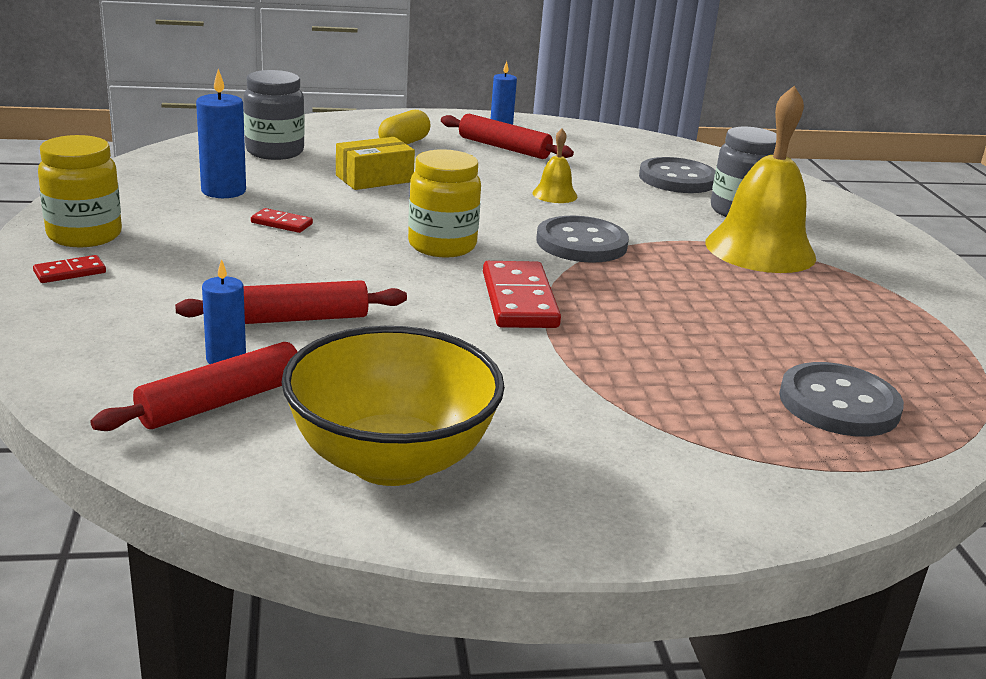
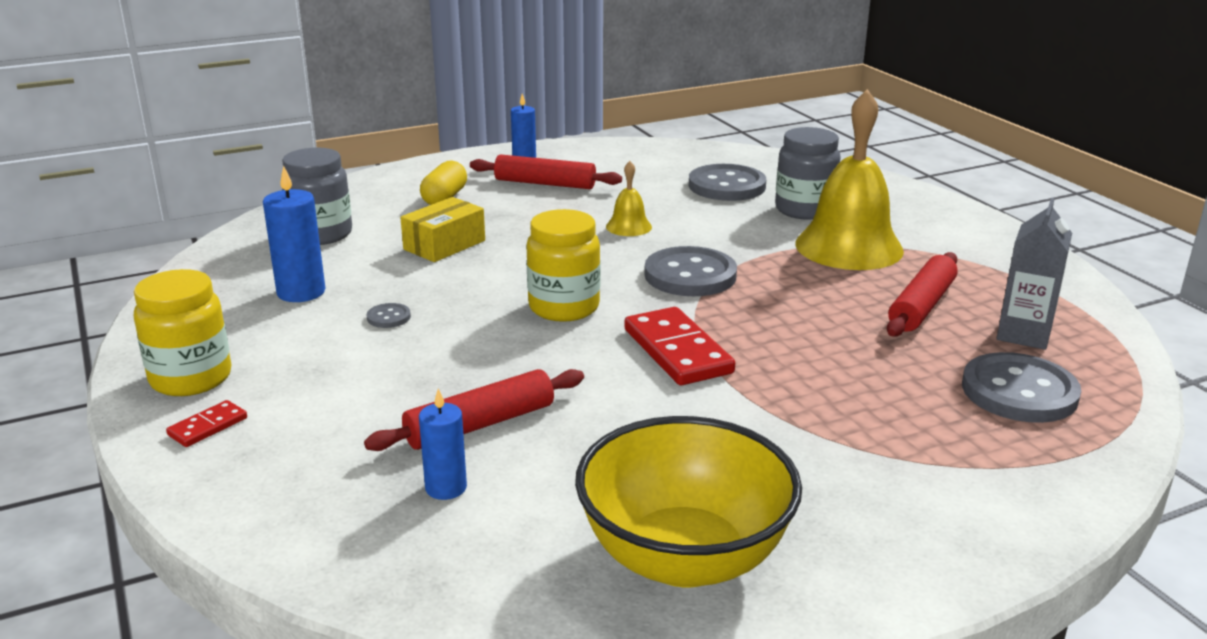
camera: 15 degrees left, 0 degrees up
red rolling pin [90,342,297,431] -> red rolling pin moved to [887,252,958,337]
red domino [251,208,313,233] -> grey button [367,303,411,328]
none -> grey carton [996,198,1072,350]

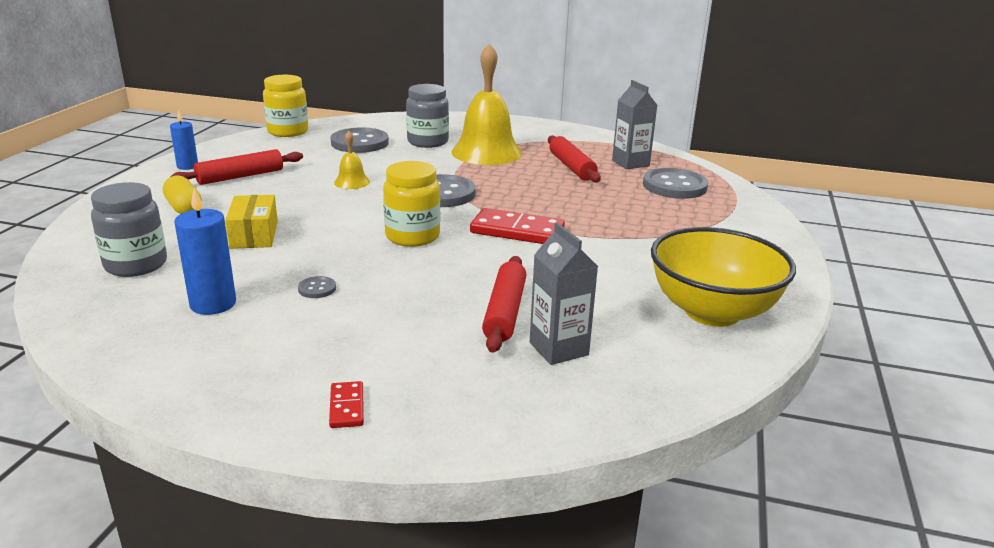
camera: 50 degrees left, 0 degrees up
yellow jar [134,269,231,396] -> yellow jar moved to [263,75,308,137]
blue candle [419,389,467,500] -> grey carton [530,222,598,365]

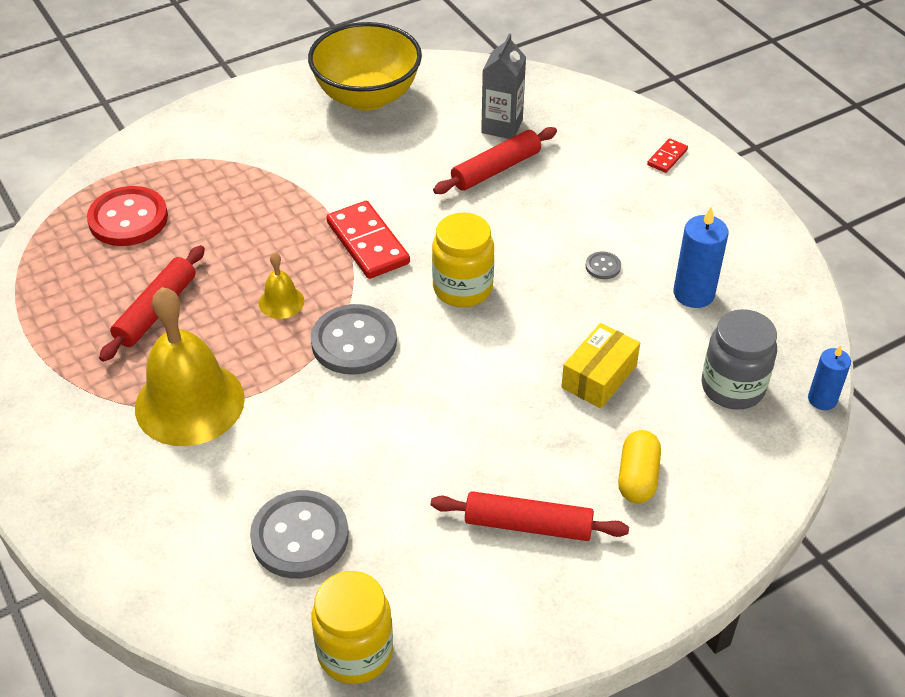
camera: 135 degrees left, 20 degrees up
blue candle [170,110,198,170] -> blue candle moved to [808,345,851,410]
yellow bell [334,131,370,189] -> yellow bell moved to [259,252,304,319]
grey jar [406,84,449,148] -> none
grey carton [612,80,657,169] -> none
grey button [643,168,708,199] -> red button [87,186,168,246]

